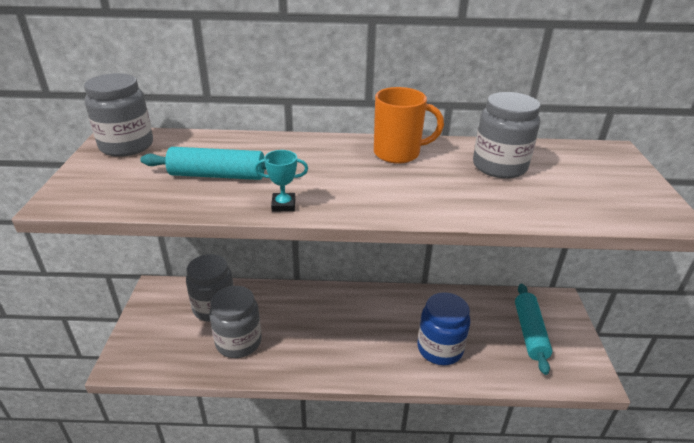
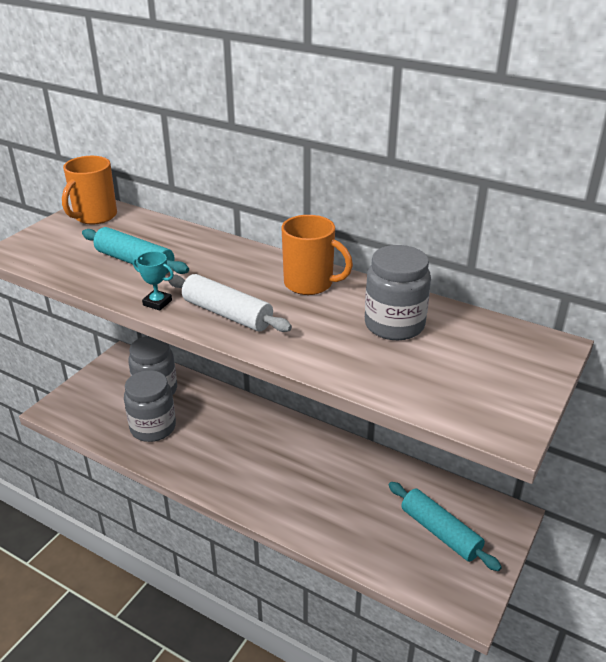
camera: 30 degrees right, 0 degrees up
grey jar [84,73,153,157] -> orange mug [62,156,117,225]
blue jar [418,292,470,365] -> none
turquoise rolling pin [515,284,552,375] -> turquoise rolling pin turned 75 degrees counterclockwise [389,482,502,571]
none -> white rolling pin [168,274,292,332]

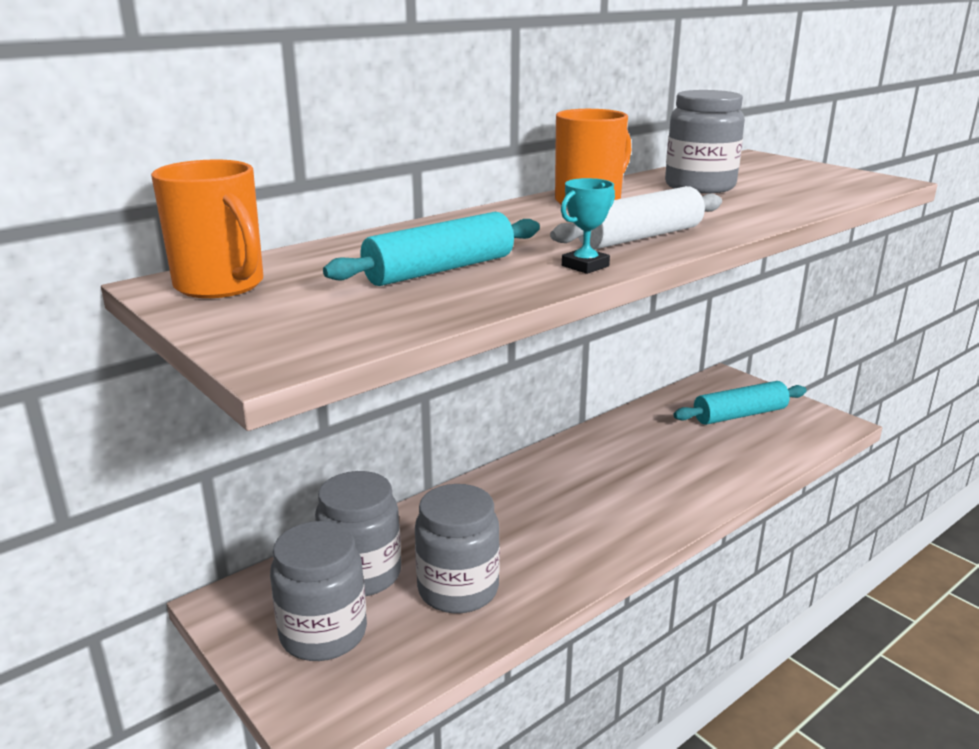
camera: 70 degrees left, 10 degrees down
none -> grey jar [270,521,367,661]

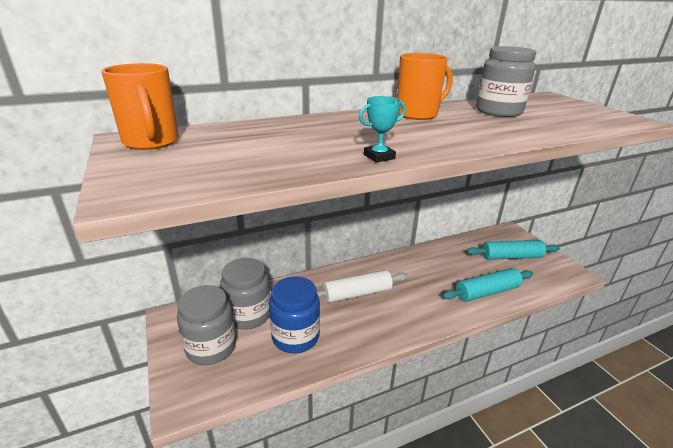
camera: 15 degrees right, 5 degrees up
turquoise rolling pin [323,212,540,286] -> turquoise rolling pin moved to [442,268,533,302]
grey jar [415,484,500,613] -> blue jar [269,276,320,353]
white rolling pin [550,186,722,250] -> white rolling pin moved to [317,270,408,303]

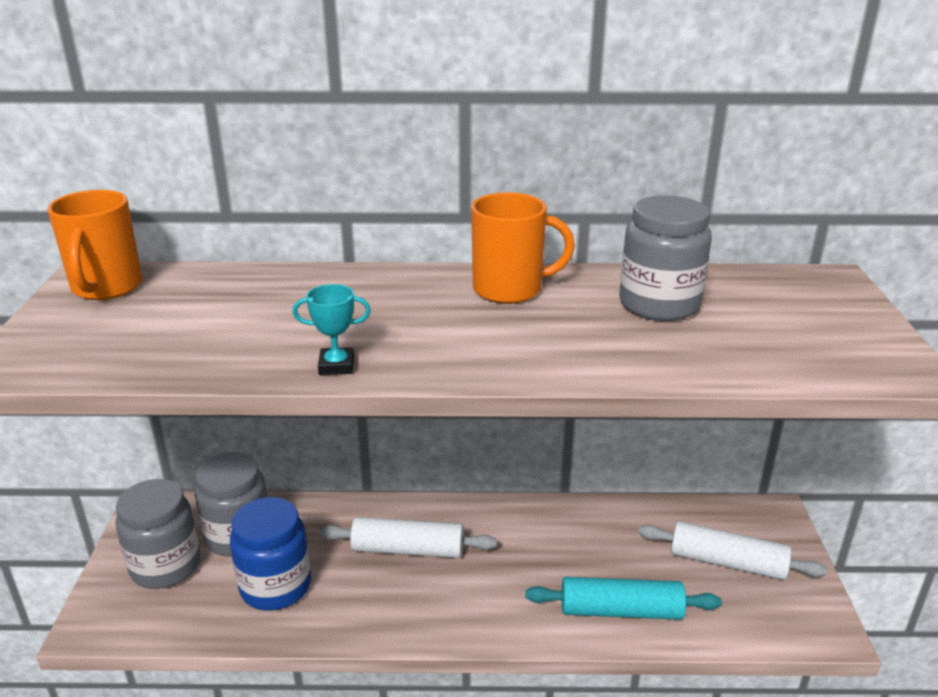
camera: 25 degrees right, 0 degrees up
turquoise rolling pin [467,240,560,260] -> white rolling pin [638,521,827,580]

